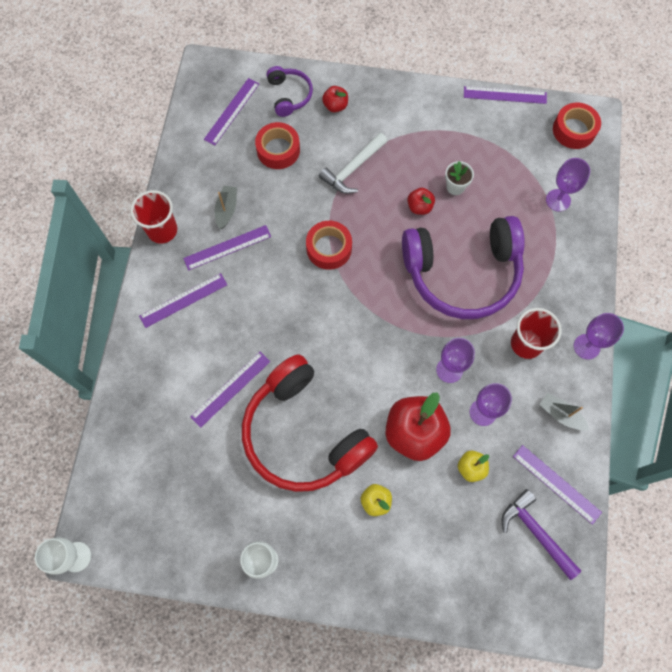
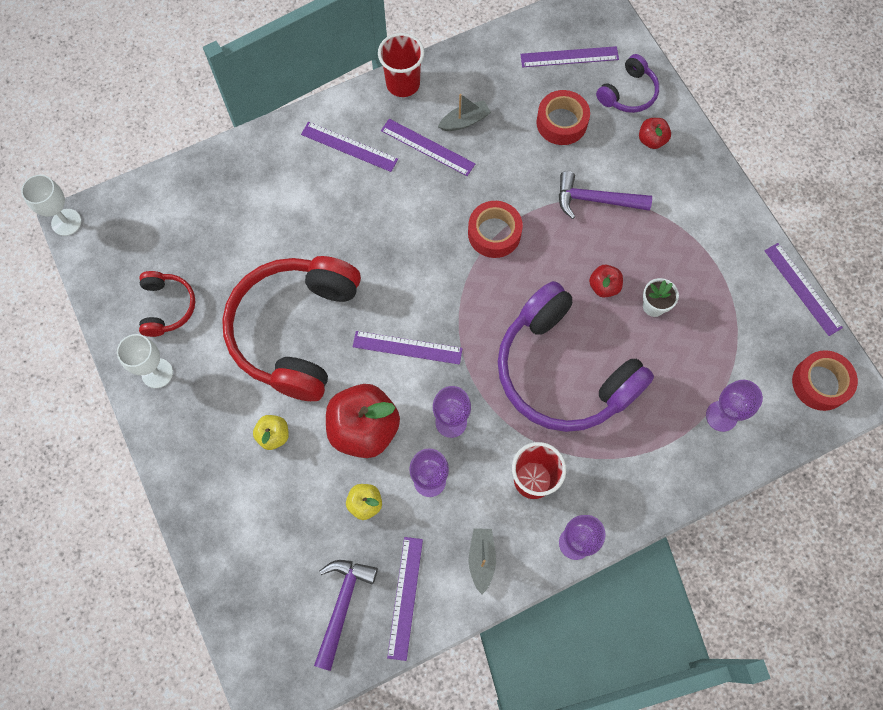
camera: 55 degrees right, 0 degrees up
purple ruler [191,352,270,428] -> purple ruler moved to [353,331,463,365]
white hammer [319,133,387,194] -> purple hammer [559,171,652,219]
none -> red headphones [139,271,195,337]

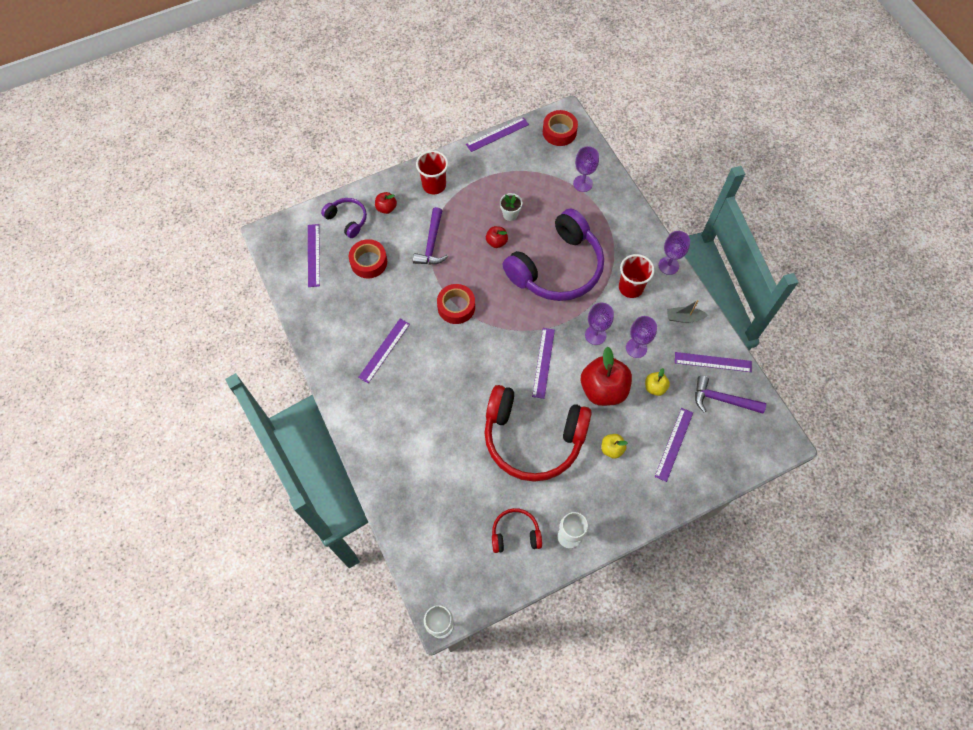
camera: 90 degrees left, 5 degrees down
purple ruler [301,122,398,172] -> purple ruler moved to [655,408,693,482]
red cup [378,33,424,97] -> red cup moved to [416,150,448,194]
grey boat [438,94,491,131] -> none

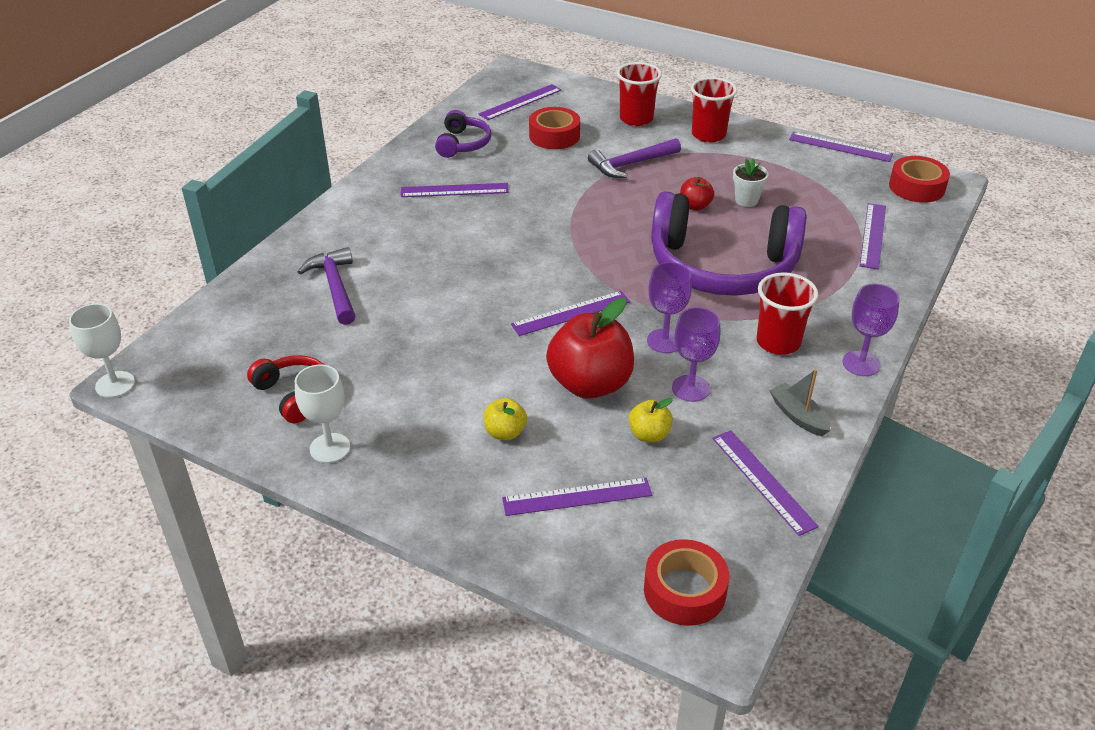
camera: 55 degrees right, 25 degrees down
purple headphones [321,198,367,238] -> purple headphones moved to [435,110,491,158]
red apple [375,192,397,214] -> red cup [617,62,662,126]
red tape [437,284,475,324] -> red tape moved to [644,539,729,626]
red headphones [484,385,592,482] -> none
purple goblet [573,146,599,192] -> purple ruler [860,203,886,270]
purple hammer [695,376,766,414] -> purple hammer moved to [298,247,355,325]

